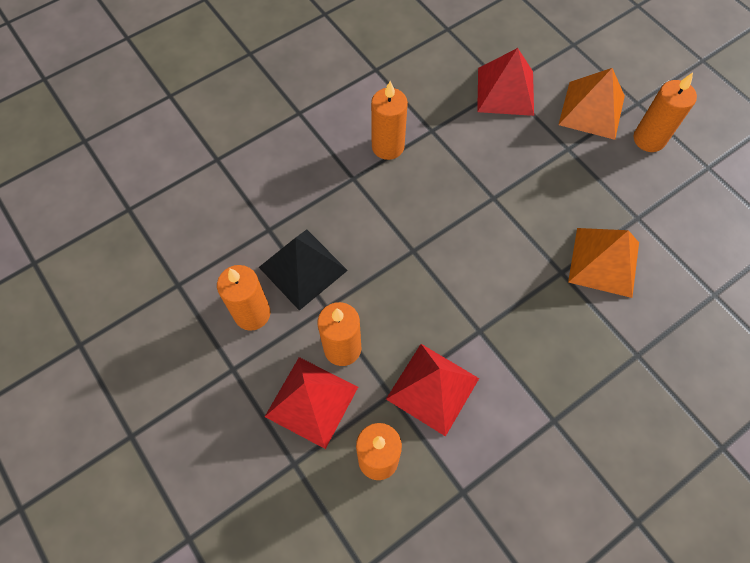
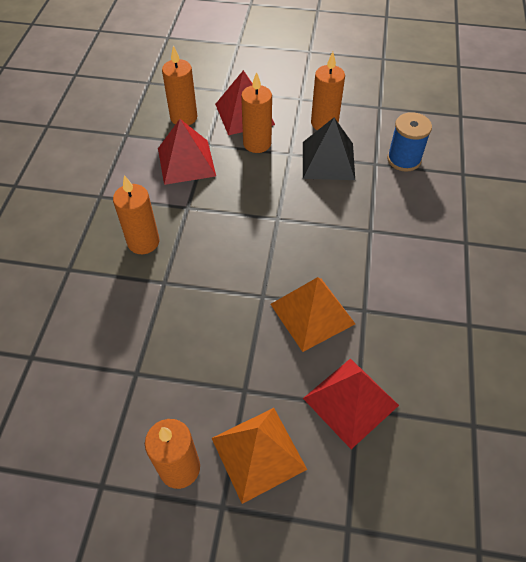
camera: 135 degrees right, 10 degrees down
orange candle [371,81,408,160] -> orange candle moved to [113,175,160,254]
orange pyramid [568,228,639,298] -> orange pyramid moved to [270,277,355,352]
none -> blue spool [387,112,432,172]

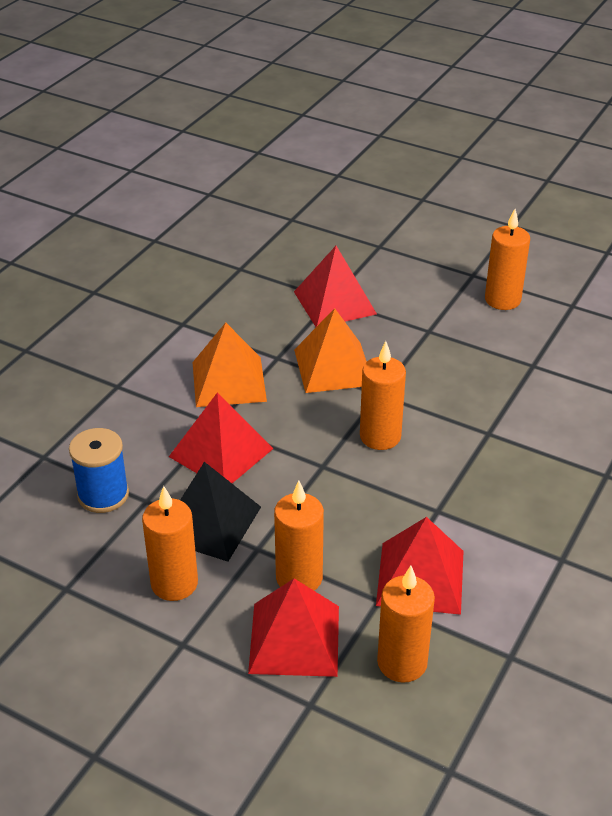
camera: 160 degrees left, 15 degrees down
orange candle [113,175,160,254] -> orange candle moved to [360,341,406,450]
orange pyramid [212,408,307,504] -> orange pyramid moved to [193,322,267,407]
none -> red pyramid [169,392,274,483]

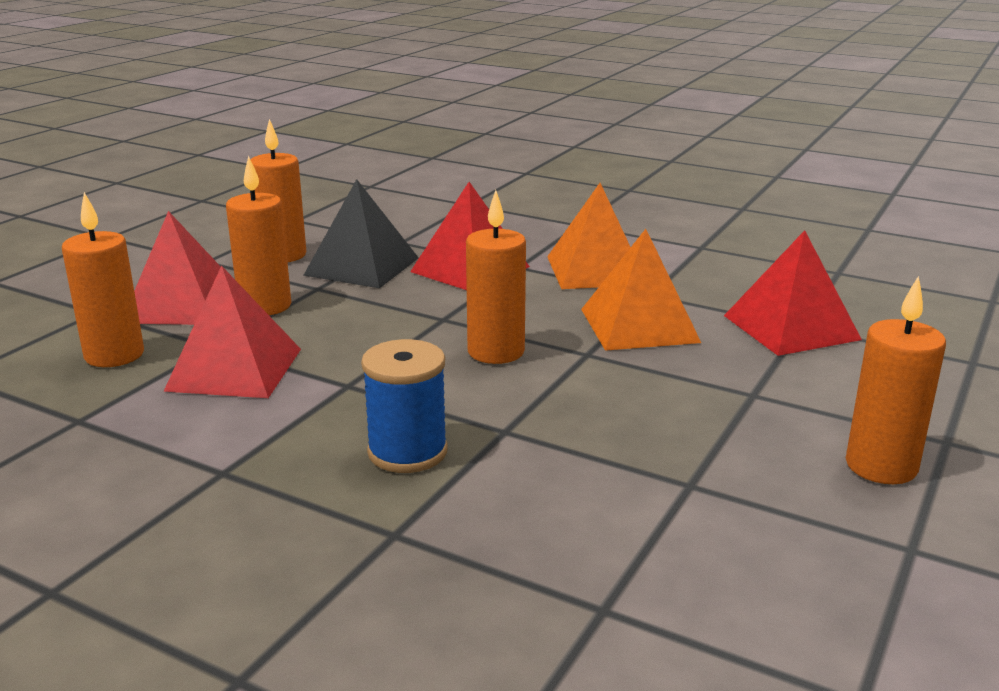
camera: 90 degrees right, 15 degrees down
blue spool [69,428,129,513] -> blue spool moved to [361,339,448,473]

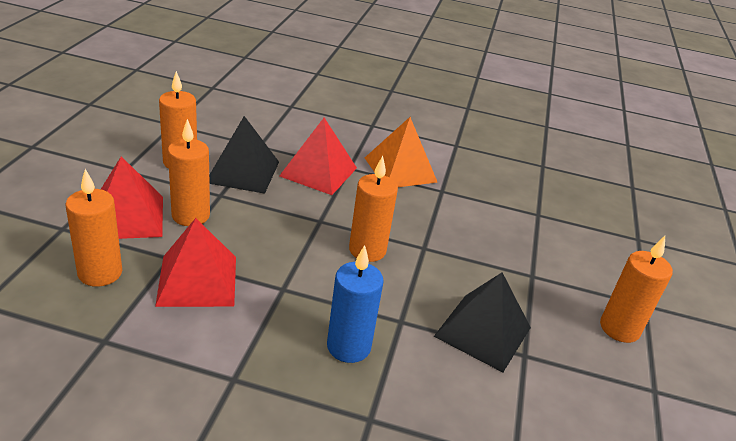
camera: 20 degrees left, 10 degrees up
blue spool [361,339,448,473] -> blue candle [327,245,384,363]
orange pyramid [581,229,701,351] -> none
red pyramid [724,230,862,356] -> none
none -> black pyramid [434,272,531,372]

